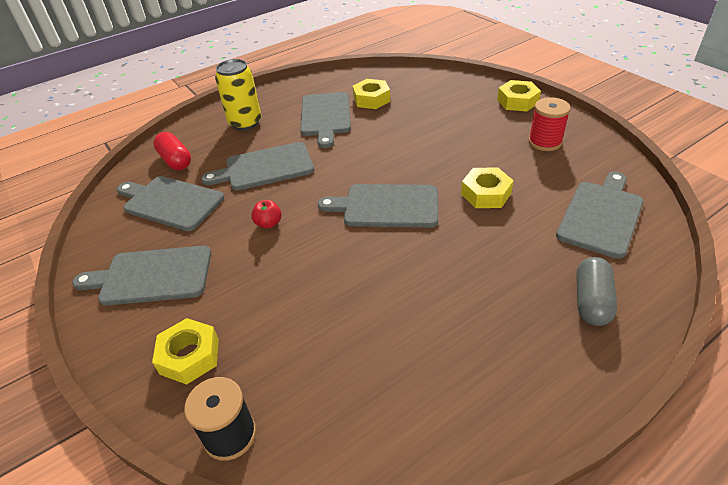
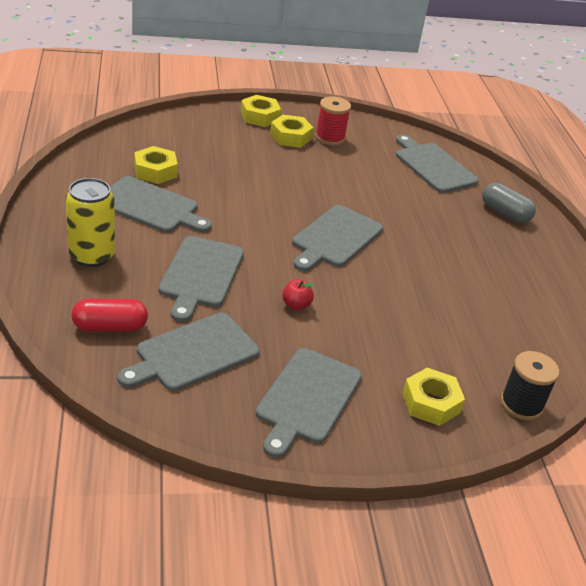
camera: 70 degrees left, 5 degrees down
yellow nut [461,167,514,208] -> yellow nut moved to [270,115,314,148]

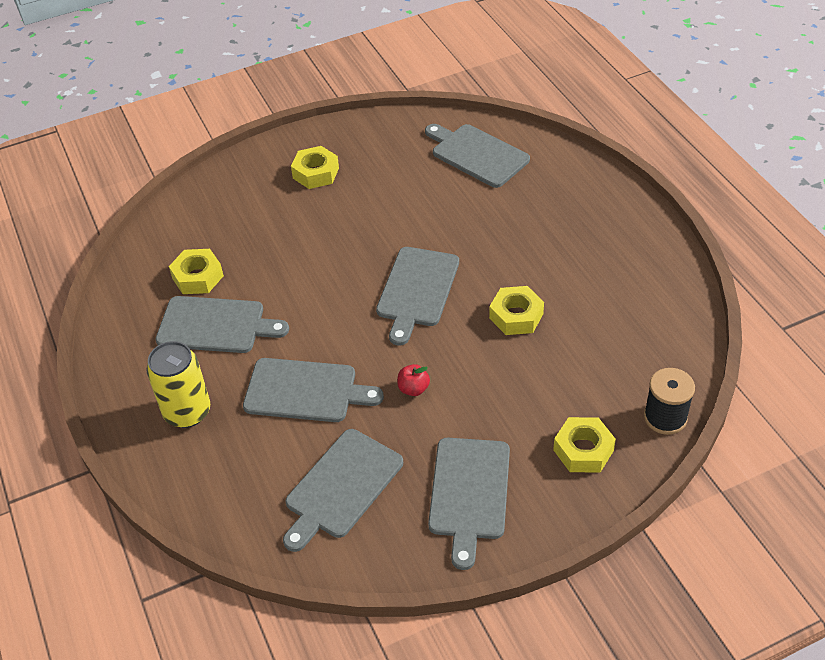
camera: 10 degrees left, 10 degrees up
red capsule [72,299,148,332] -> none
grey cutting board [158,236,244,322] -> grey cutting board turned 75 degrees counterclockwise [243,358,384,422]
yellow nut [241,95,281,127] -> yellow nut moved to [489,286,544,335]
red spool [315,96,351,145] -> none
grey capsule [482,183,536,223] -> none

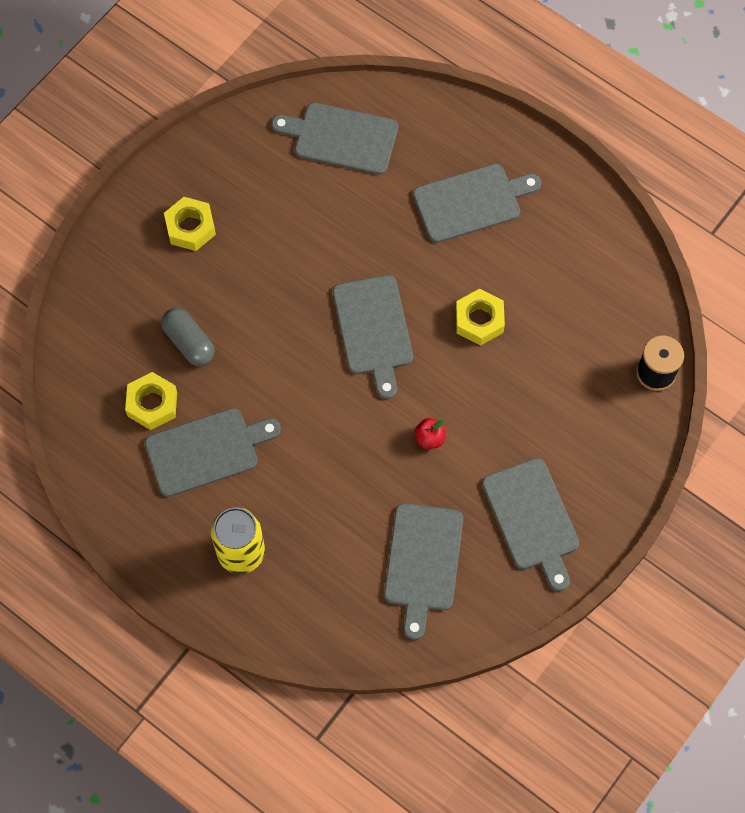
camera: 30 degrees left, 20 degrees up
grey cutting board [243,358,384,422] -> grey cutting board moved to [413,164,541,243]
yellow nut [553,417,616,473] -> none
none -> grey capsule [161,308,215,366]

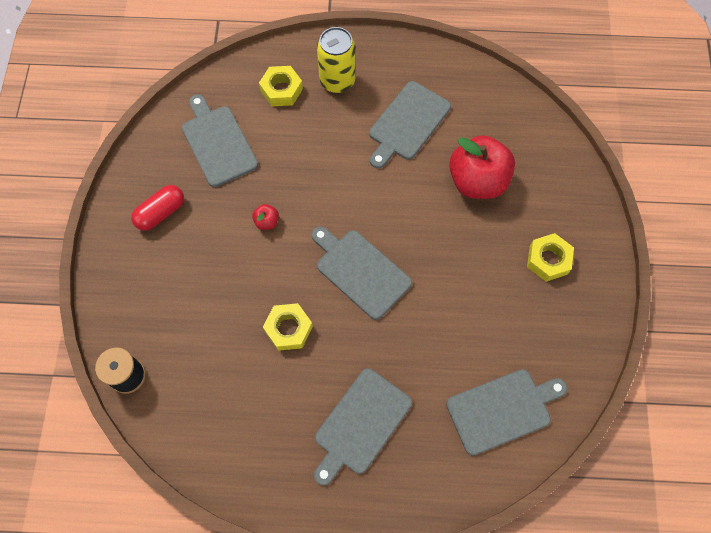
camera: 145 degrees right, 0 degrees up
yellow nut [125,372,177,430] -> yellow nut moved to [259,66,303,106]
grey capsule [161,308,215,366] -> red apple [449,136,515,199]
grey cutting board [482,458,579,591] -> red capsule [131,185,184,231]

